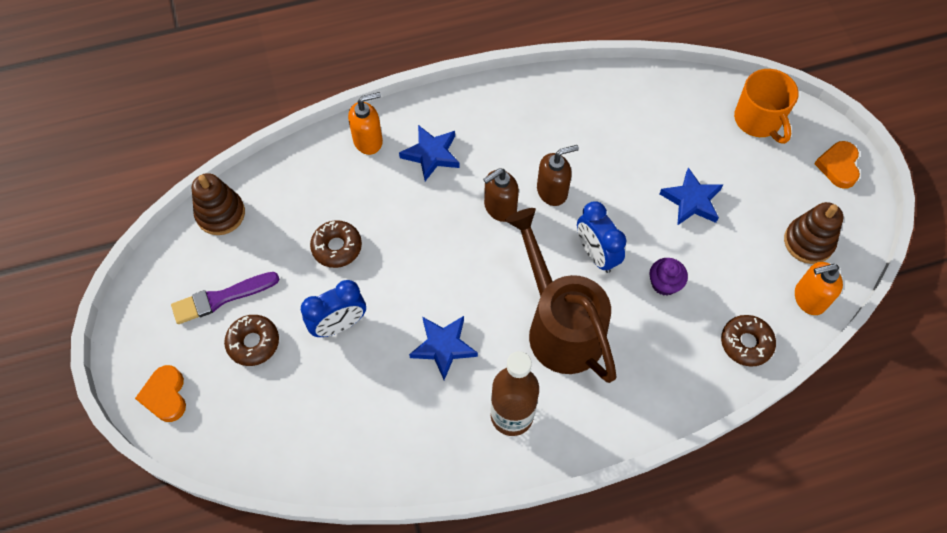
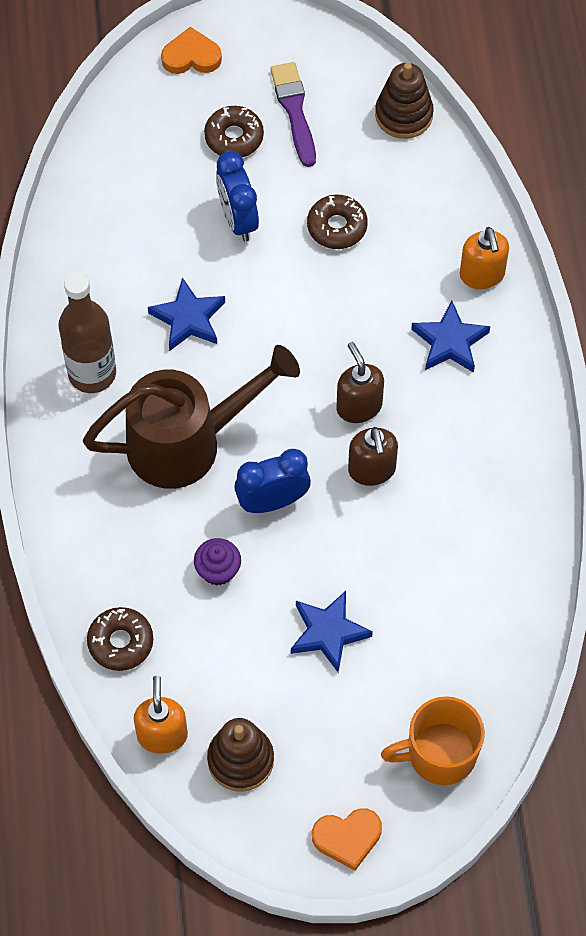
camera: 100 degrees right, 0 degrees up
orange heart [814,141,860,189] -> orange heart turned 150 degrees clockwise [312,808,382,871]

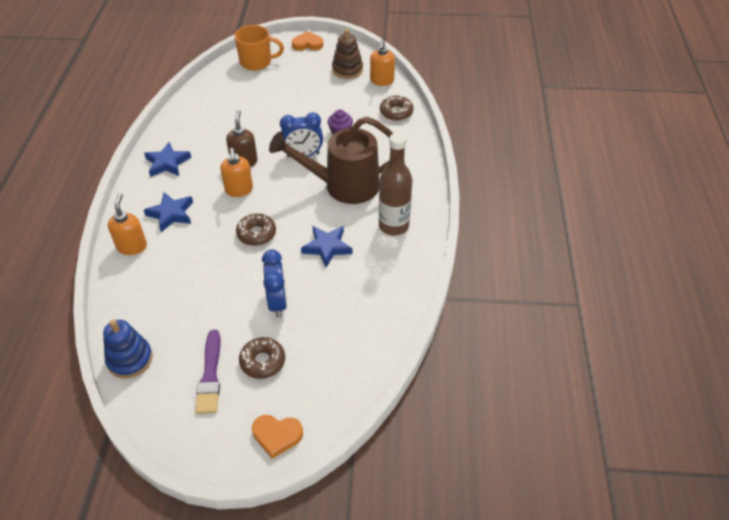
camera: 170 degrees left, 15 degrees down
blue star [291,591,373,672] -> blue star moved to [144,142,191,177]
brown donut [307,195,368,249] -> brown donut moved to [236,214,276,246]
brown soap dispenser [337,342,384,423] -> orange soap dispenser [220,148,253,197]
brown stacking toy [375,63,434,139] -> blue stacking toy [103,320,153,379]

